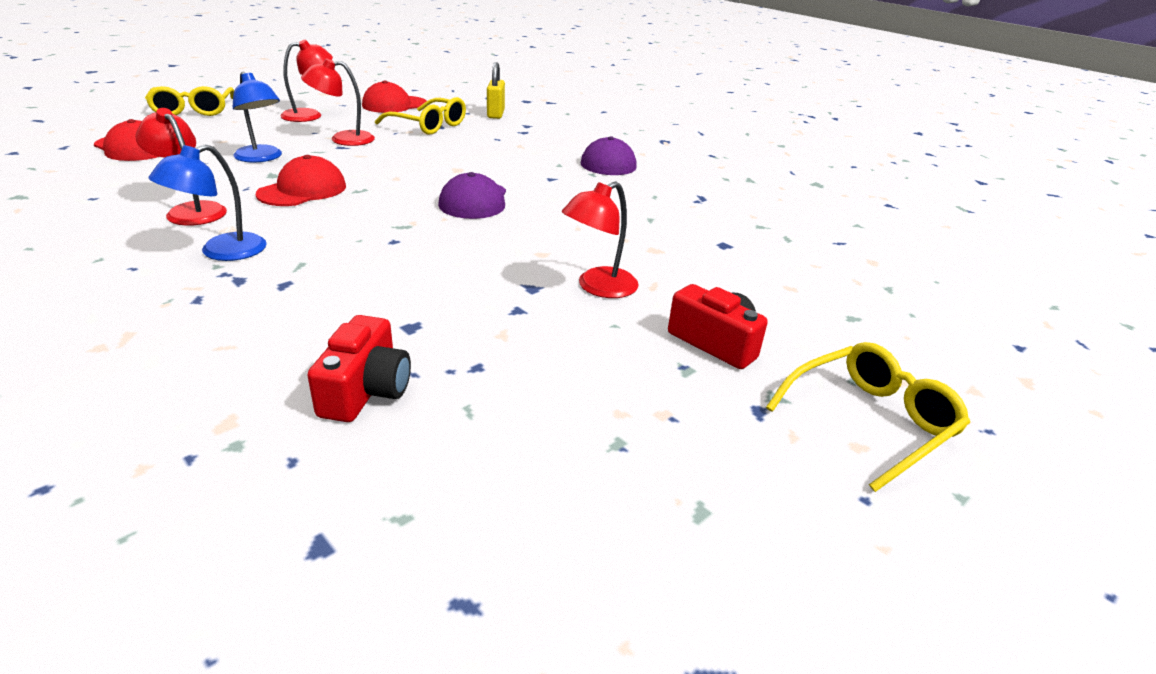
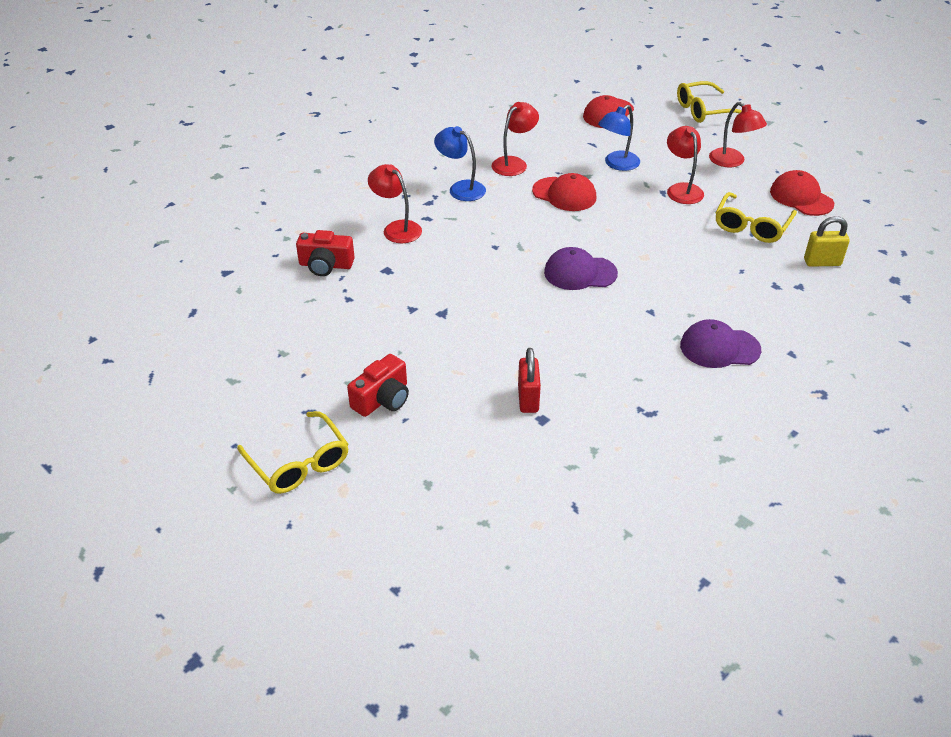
camera: 90 degrees right, 10 degrees up
red lamp [562,182,639,298] -> red lamp moved to [368,164,422,243]
none -> red padlock [518,348,541,413]

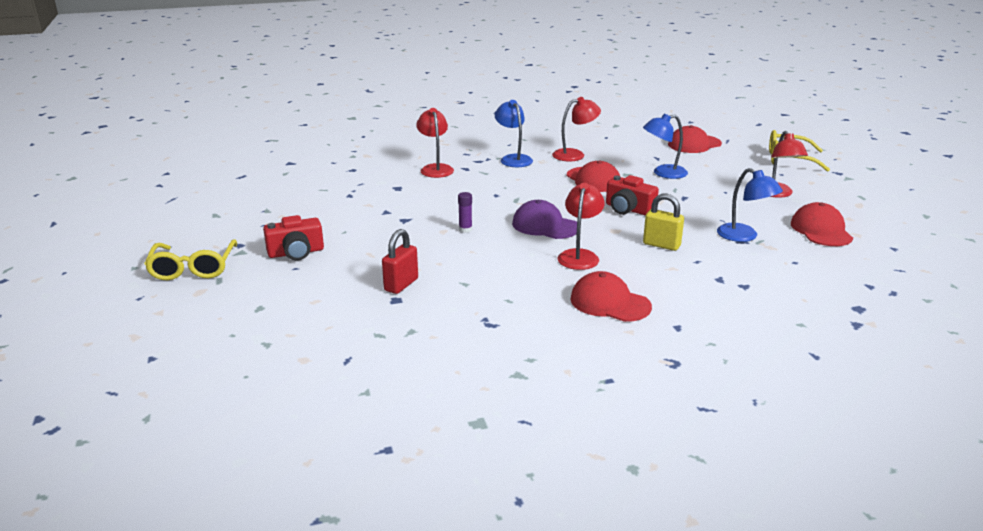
camera: 30 degrees right, 15 degrees down
red camera [296,230,355,276] -> red camera moved to [606,175,659,216]
red lamp [667,126,704,204] -> red lamp moved to [558,183,605,270]
purple cap [680,319,761,368] -> red cap [570,271,652,322]
yellow glasses [715,192,797,243] -> blue lamp [717,168,783,242]
yellow padlock [804,216,850,267] -> yellow padlock moved to [643,194,684,251]
none -> purple glue stick [458,192,472,233]

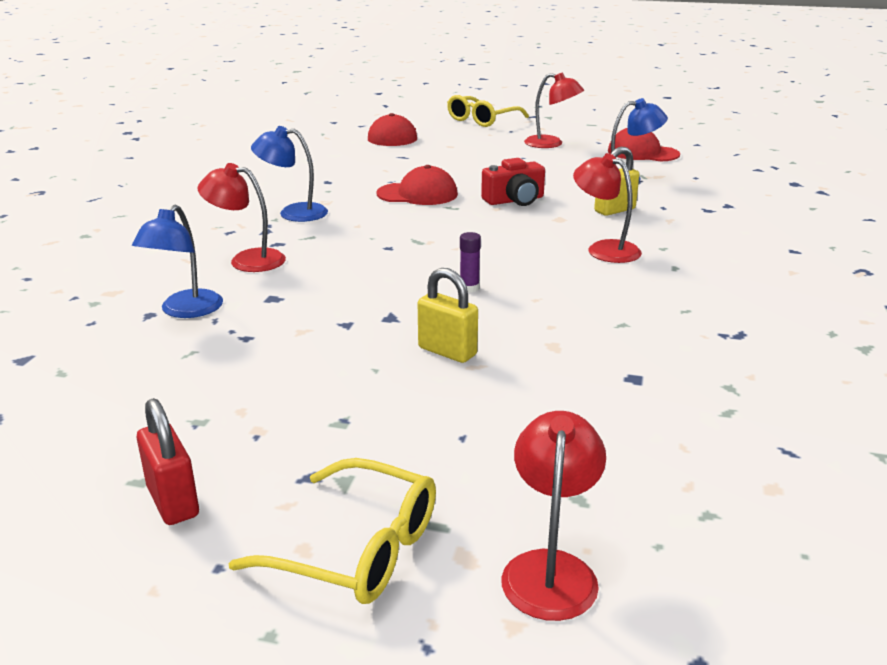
camera: 60 degrees left, 0 degrees up
red camera [263,215,324,261] -> none
red padlock [382,229,418,294] -> red padlock moved to [137,398,199,525]
purple cap [512,200,577,239] -> none
red lamp [552,97,601,161] -> red lamp moved to [501,411,606,621]
red cap [570,271,652,322] -> none
blue lamp [643,114,688,179] -> blue lamp moved to [132,205,223,318]
none -> yellow padlock [418,268,478,363]

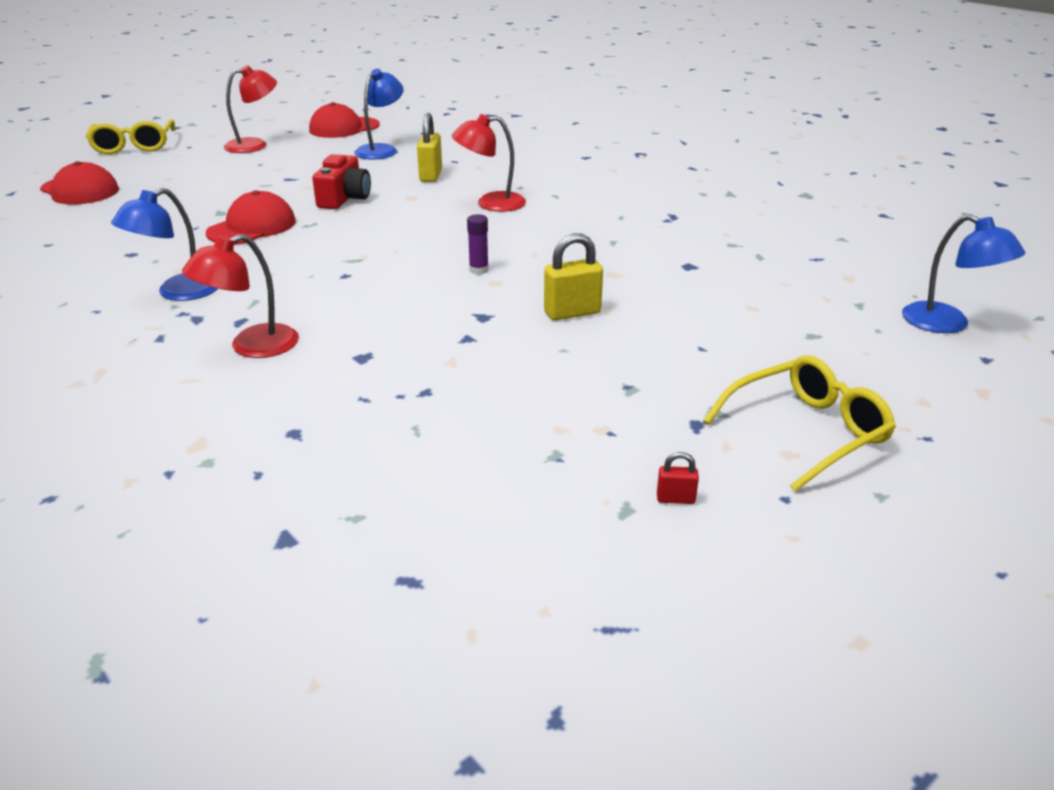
camera: 55 degrees left, 5 degrees up
blue lamp [132,205,223,318] -> blue lamp moved to [902,214,1025,333]
red padlock [137,398,199,525] -> red padlock [657,452,699,504], size x0.51
red lamp [501,411,606,621] -> none

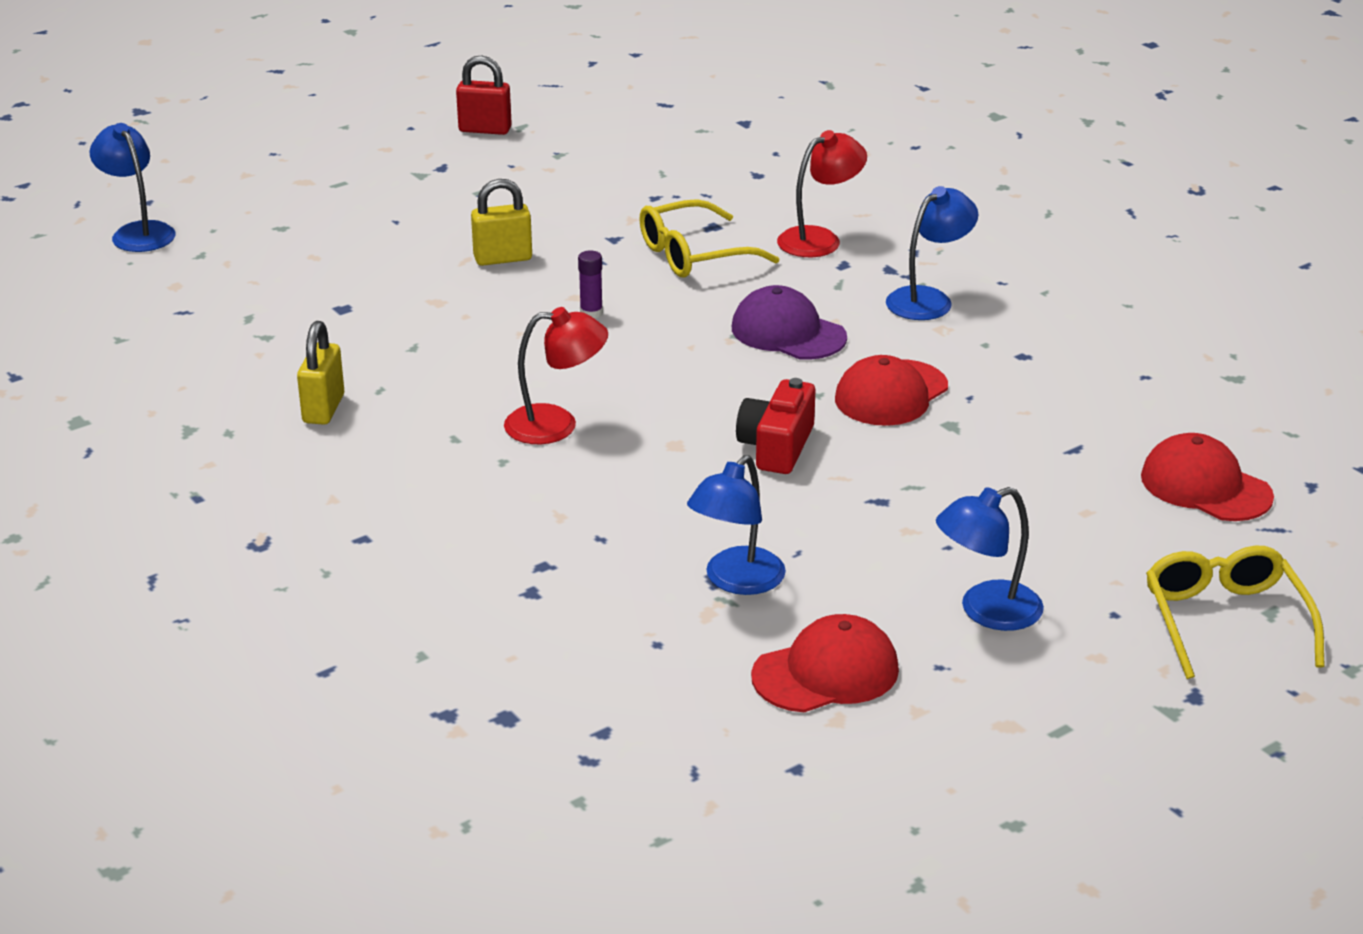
camera: 175 degrees left, 0 degrees up
red lamp [224,65,277,153] -> blue lamp [936,487,1044,631]
yellow padlock [417,113,442,182] -> yellow padlock moved to [297,321,344,425]
red padlock [657,452,699,504] -> red padlock [456,55,512,135], size x1.98
yellow glasses [703,355,896,492] -> yellow glasses moved to [639,199,780,278]
none -> purple cap [732,285,847,360]

